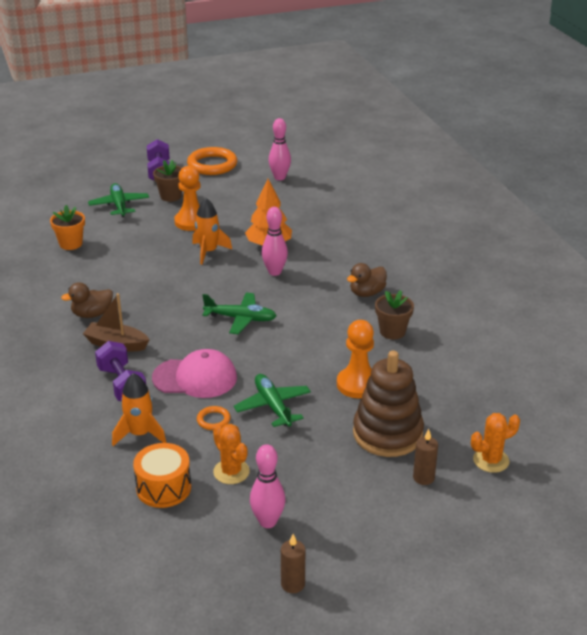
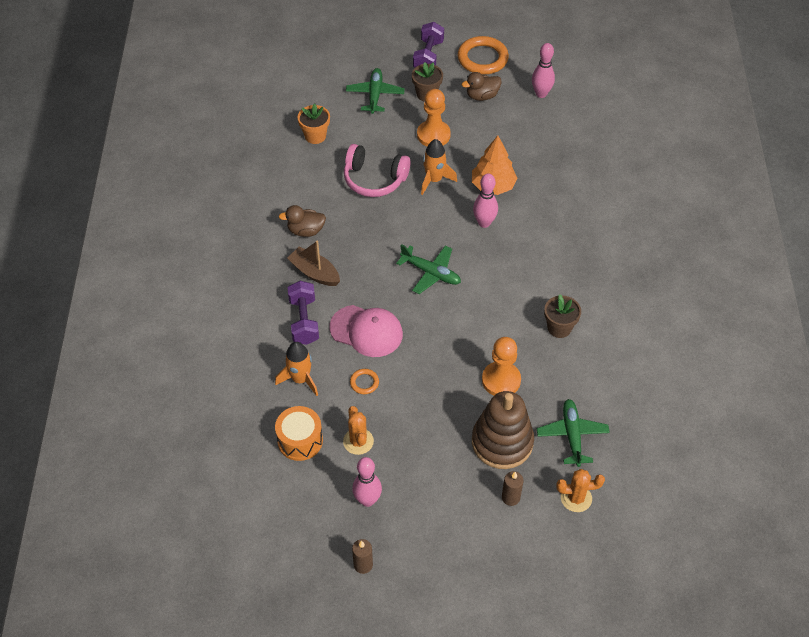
camera: 20 degrees right, 20 degrees up
green plane [234,374,311,427] -> green plane moved to [537,399,610,467]
brown duck [347,263,387,297] -> brown duck moved to [462,72,502,101]
none -> pink headphones [344,144,411,197]

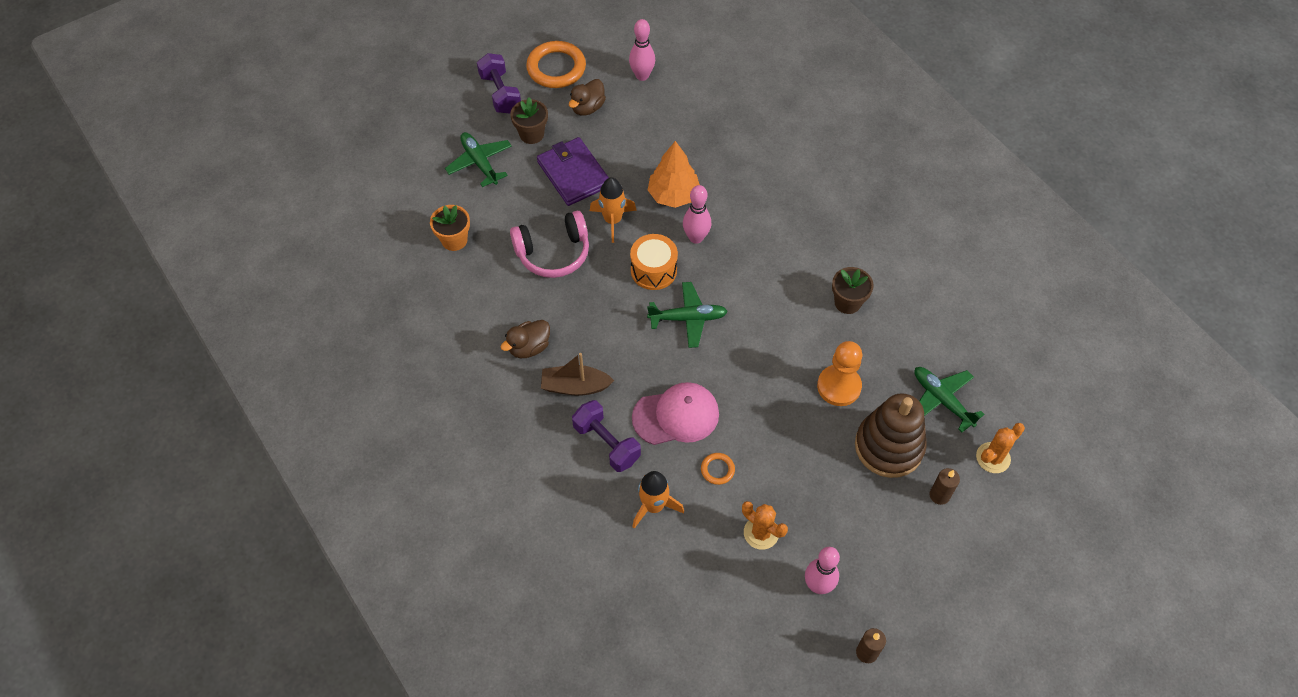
camera: 35 degrees left, 5 degrees up
orange drum [275,406,323,461] -> orange drum moved to [630,234,678,290]
orange pawn [417,89,451,147] -> purple wallet [537,137,609,206]

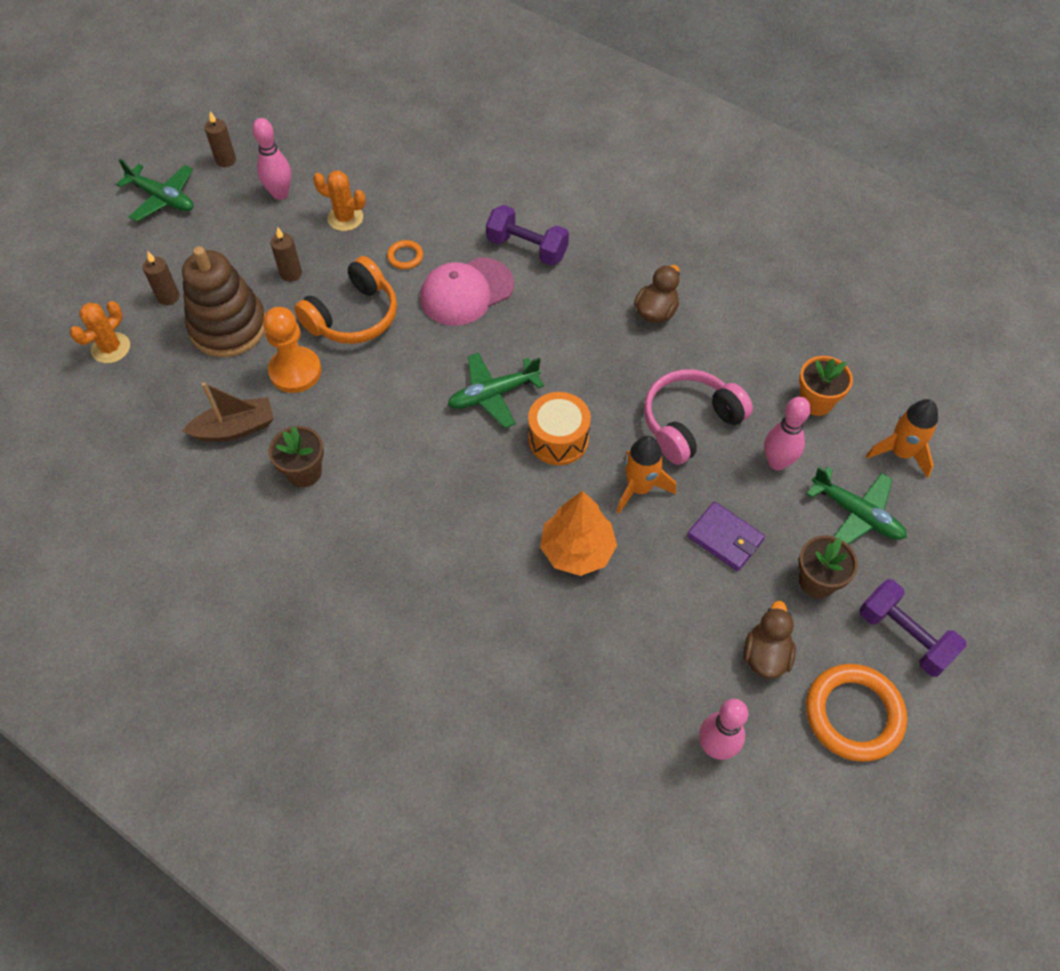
camera: 160 degrees right, 0 degrees up
purple wallet [537,137,609,206] -> purple wallet [687,501,765,571], size x0.66
brown boat [541,353,614,396] -> brown boat moved to [183,382,274,442]
orange rocket [633,471,684,529] -> orange rocket moved to [866,399,938,478]
pink bowling pin [683,185,711,244] -> pink bowling pin moved to [764,397,811,470]
green plane [914,367,985,432] -> green plane moved to [116,159,194,222]
none -> brown candle [270,227,302,282]
none -> orange headphones [294,256,397,344]

